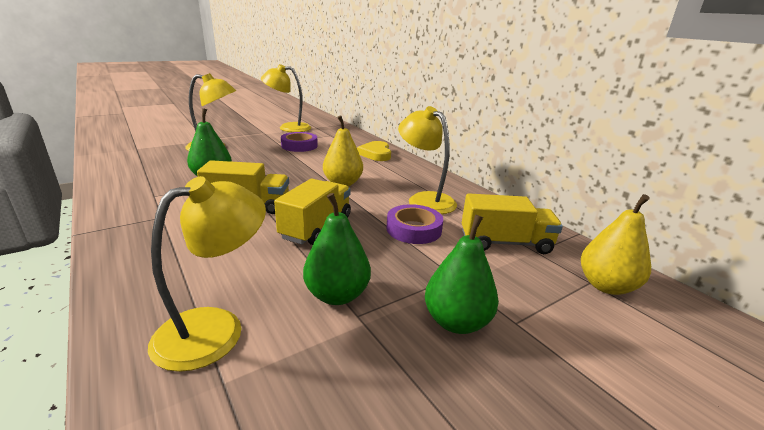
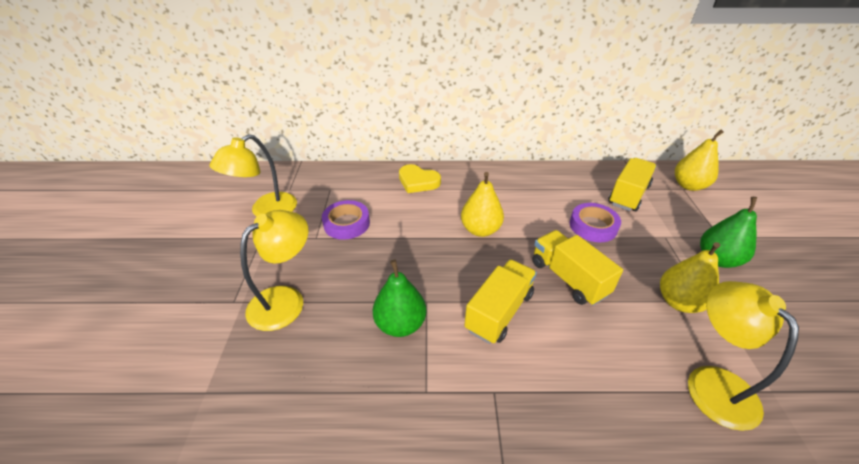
camera: 55 degrees left, 15 degrees up
green pear [303,193,371,305] -> yellow pear [660,242,720,313]
yellow lamp [398,106,457,214] -> none

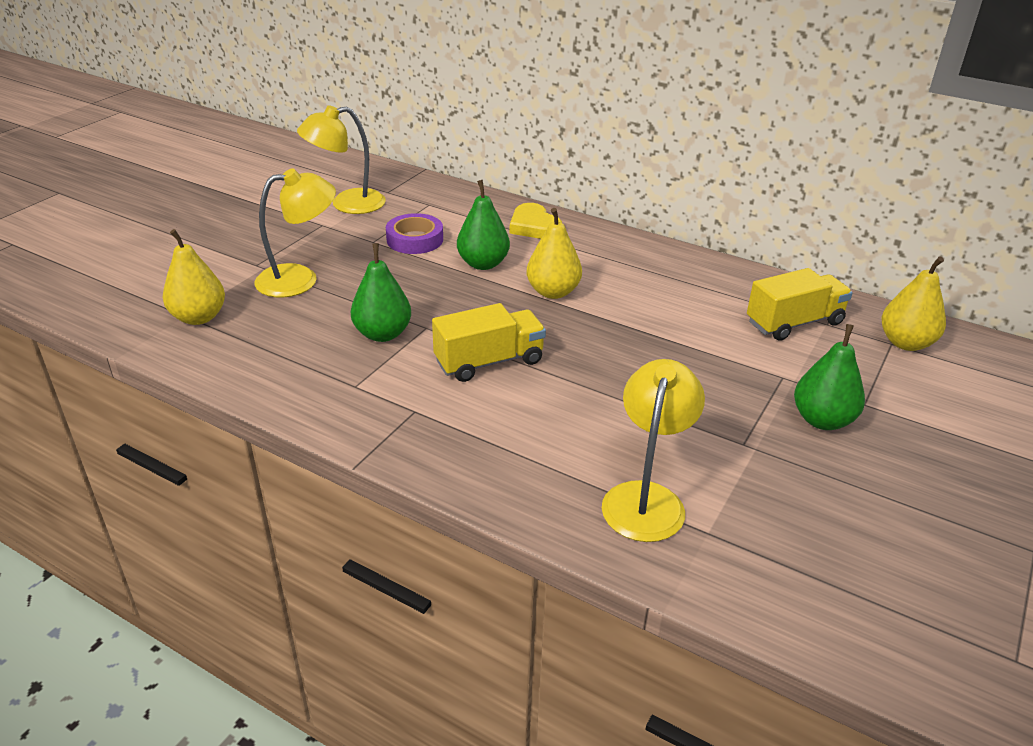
camera: 30 degrees right, 5 degrees down
yellow truck [532,230,623,306] -> none
purple tape [570,203,621,242] -> none
yellow pear [660,242,720,313] -> yellow pear moved to [163,229,225,325]
none -> green pear [457,180,510,270]

